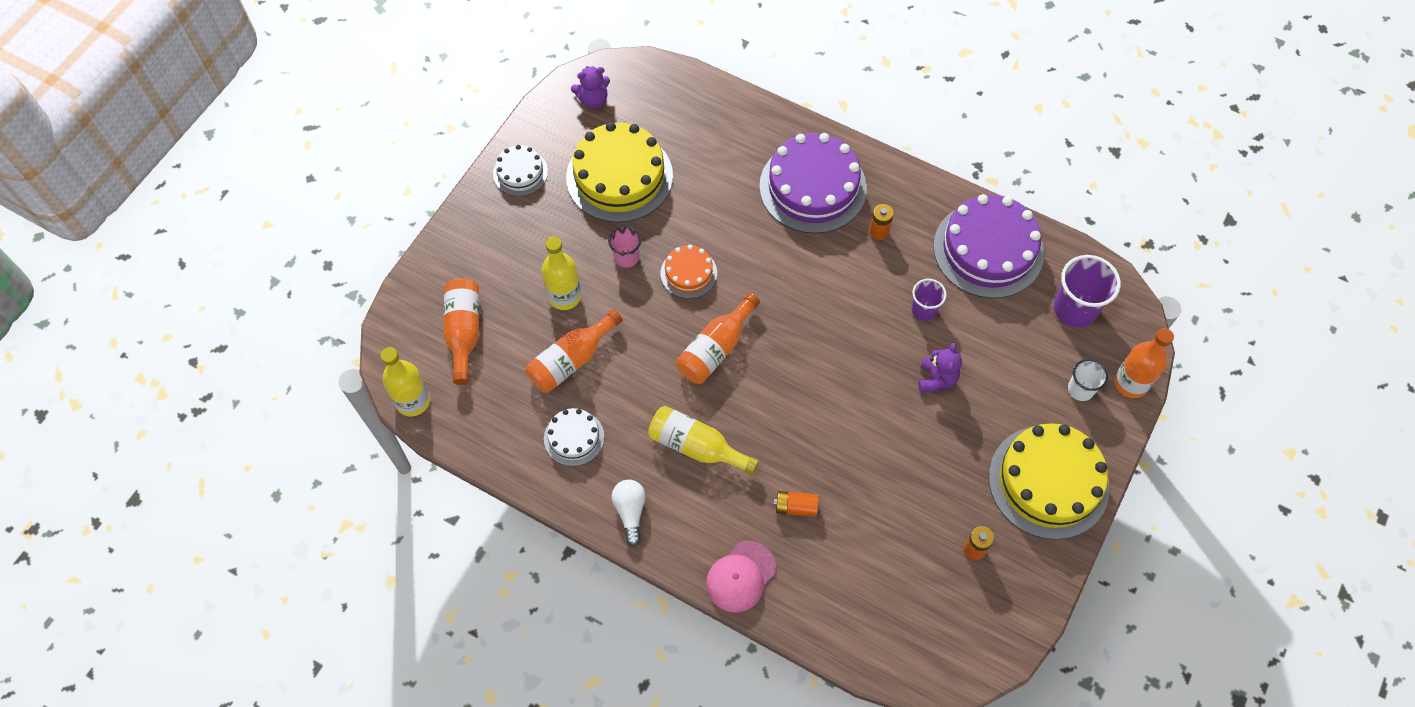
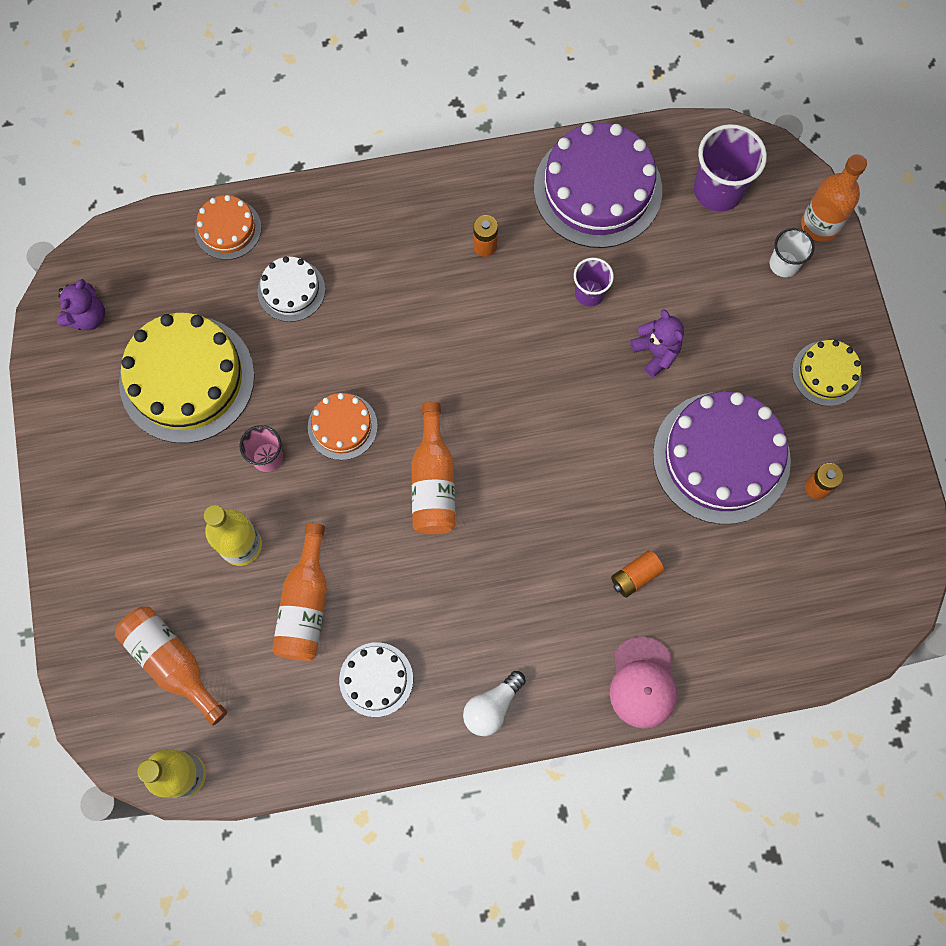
camera: 40 degrees left, 10 degrees up
white cake [493,145,548,196] -> white cake moved to [257,257,325,322]
white light bulb [611,480,646,546] -> white light bulb turned 90 degrees counterclockwise [463,671,526,736]
yellow bottle [648,406,759,475] -> none
purple cake [759,133,867,234] -> purple cake moved to [653,392,791,524]
yellow cake [989,423,1110,540] -> yellow cake [792,340,862,406], size x0.51
none -> orange cake [195,195,261,260]

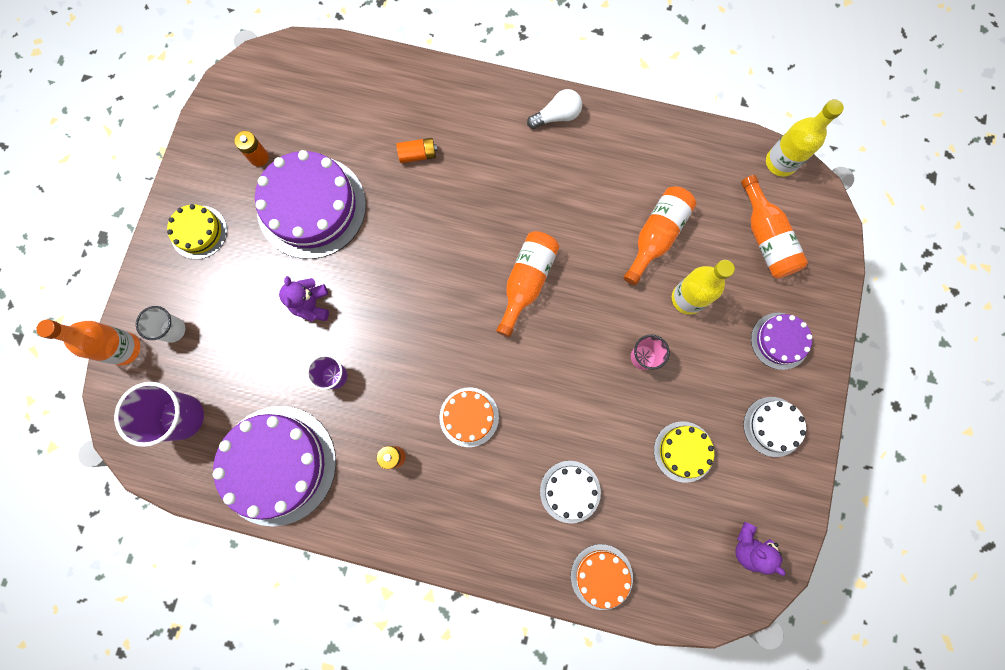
camera: 155 degrees left, 5 degrees up
purple teddy bear [57,279,105,330] -> purple teddy bear turned 105 degrees counterclockwise [735,522,785,576]
yellow cake [119,313,255,443] -> yellow cake [654,421,714,483], size x0.51
orange cake [308,393,378,460] -> orange cake moved to [440,387,499,447]
white cake [339,642,413,717] -> white cake moved to [743,397,806,457]
pink cap [610,636,678,728] -> none
none -> purple cake [751,313,812,370]

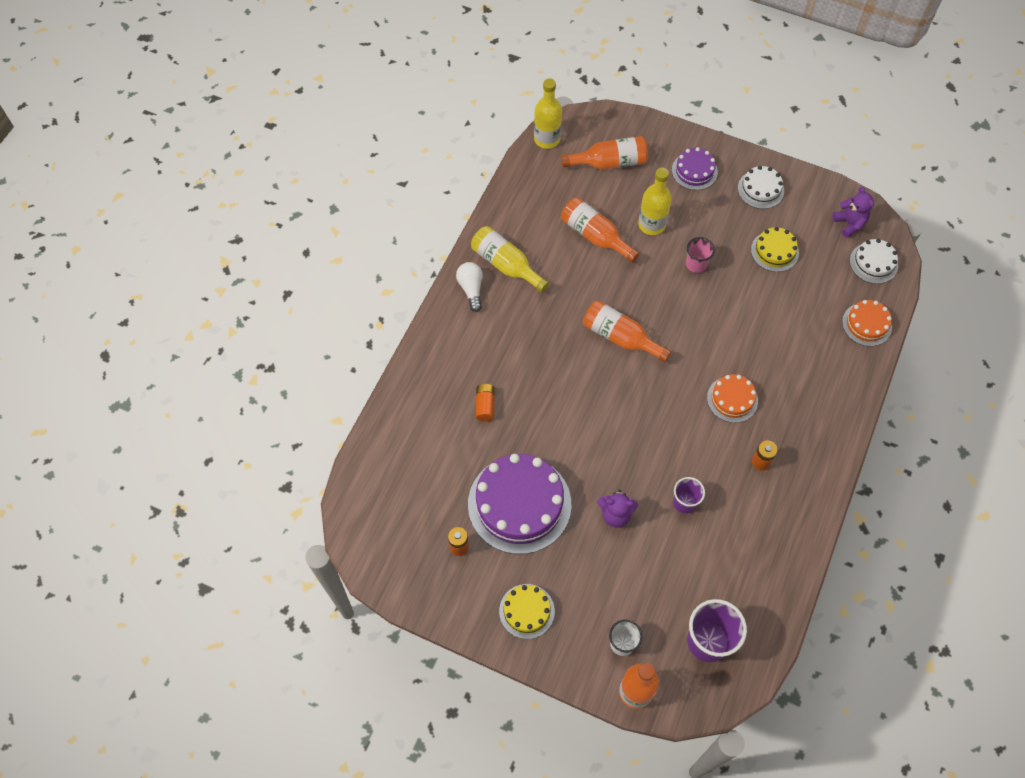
camera: 80 degrees left, 15 degrees down
purple cake [213,406,336,526] -> none
white cake [540,461,601,523] -> white cake moved to [850,239,898,284]
purple teddy bear [735,522,785,576] -> purple teddy bear turned 75 degrees counterclockwise [832,186,874,238]
none -> yellow bottle [471,226,549,293]

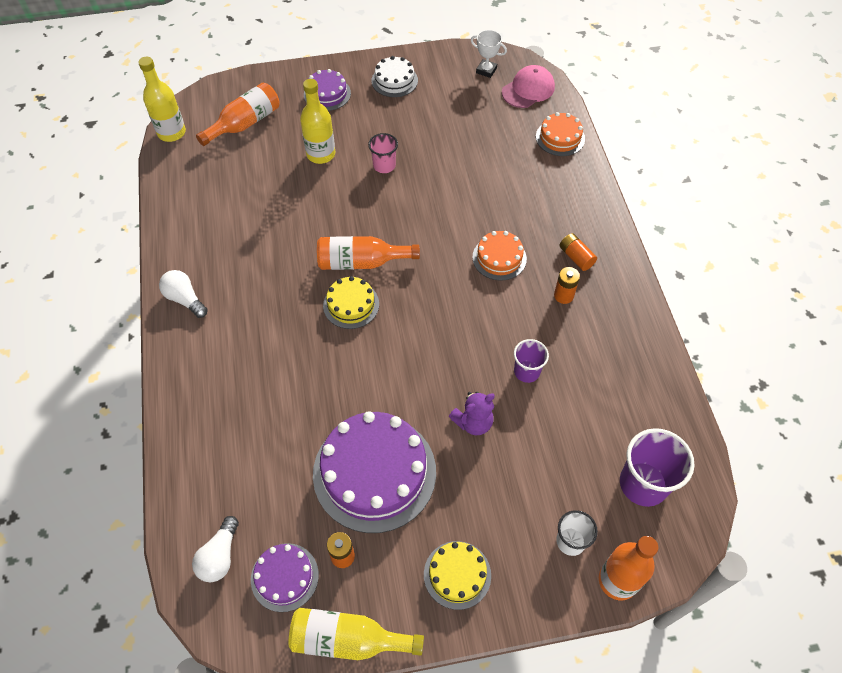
camera: 35 degrees left, 5 degrees down
yellow bottle [471,226,549,293] -> yellow bottle moved to [288,608,424,660]
orange battery [476,384,495,421] -> orange battery moved to [559,233,597,271]
orange bottle [561,197,640,263] -> none
yellow cake [751,227,799,272] -> yellow cake moved to [323,276,379,329]
purple teddy bear [832,186,874,238] -> white trophy [471,30,507,78]
white cake [850,239,898,284] -> pink cap [502,65,555,108]
none -> white light bulb [192,516,239,582]
none -> purple cake [251,543,319,612]

